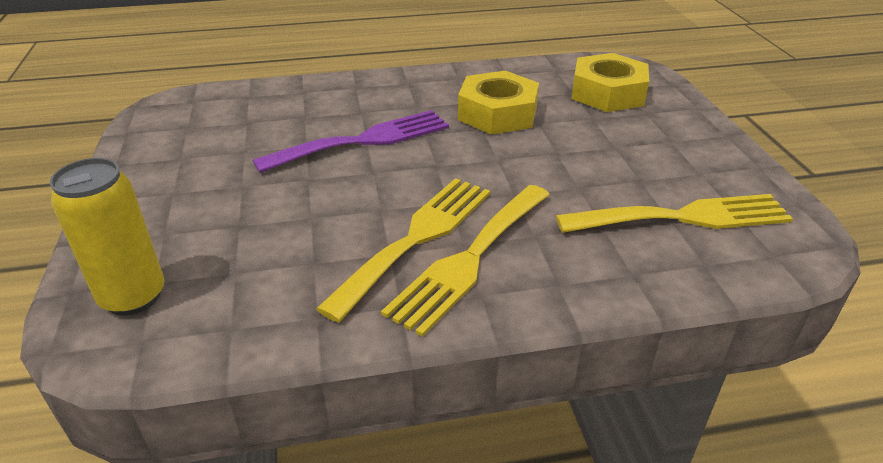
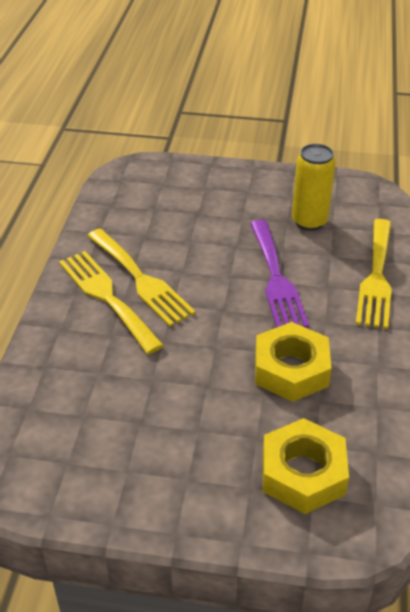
camera: 110 degrees right, 5 degrees up
yellow can [50,158,165,316] -> yellow can moved to [292,144,336,231]
yellow fork [556,194,793,233] -> yellow fork moved to [356,219,392,329]

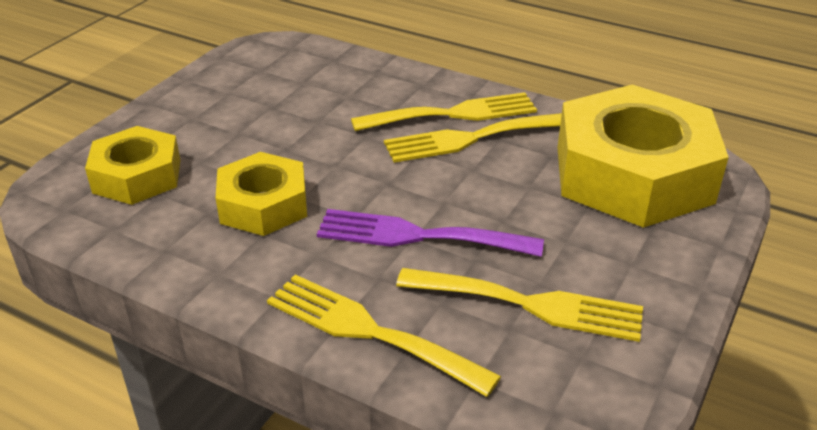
camera: 110 degrees right, 5 degrees down
yellow can [292,144,336,231] -> yellow fork [396,268,643,342]
none -> yellow nut [557,85,729,228]

